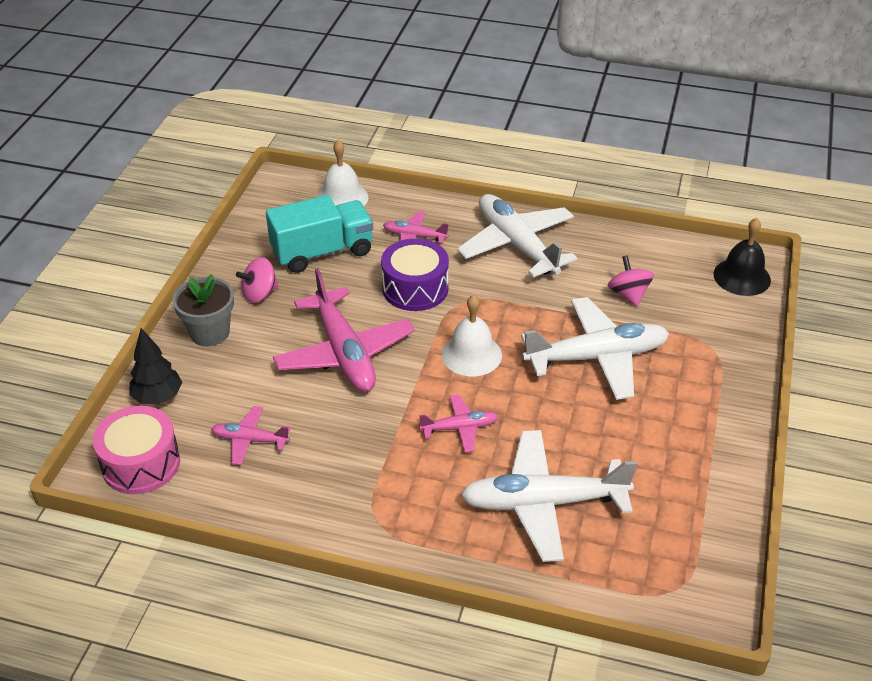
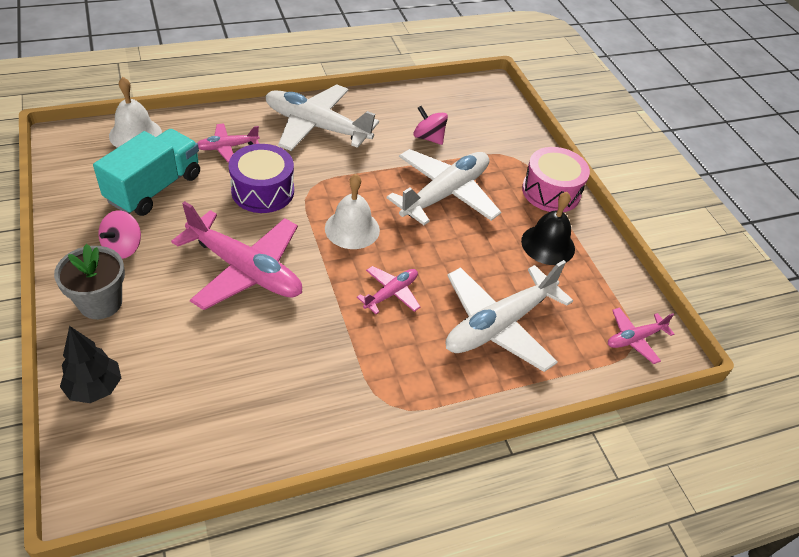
camera: 40 degrees left, 5 degrees up
pink drum [93,406,180,494] -> pink drum moved to [522,147,590,212]
pink plane [211,406,291,465] -> pink plane moved to [608,307,674,364]
black bell [714,218,771,296] -> black bell moved to [521,192,575,265]

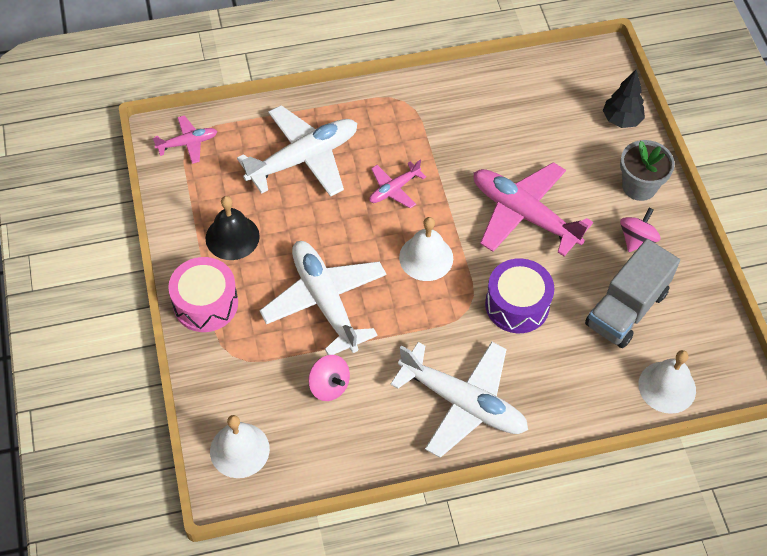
camera: 170 degrees left, 10 degrees up
turquoise truck [93,129,200,216] -> grey truck [585,239,680,348]
pink plane [197,123,260,163] -> none
white plane [386,149,501,225] -> white plane turned 105 degrees clockwise [260,241,387,355]
none -> white bell [210,415,270,478]

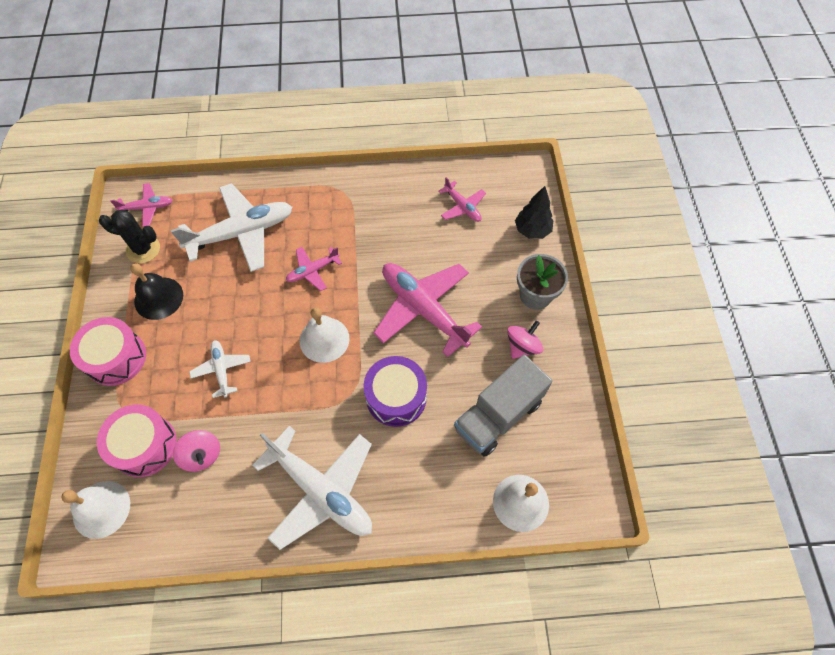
camera: 10 degrees right, 5 degrees up
white plane [260,241,387,355] -> white plane [189,340,251,398], size x0.50
none -> pink drum [97,405,177,477]
none -> black cactus [99,209,160,263]
none -> pink plane [439,177,486,222]

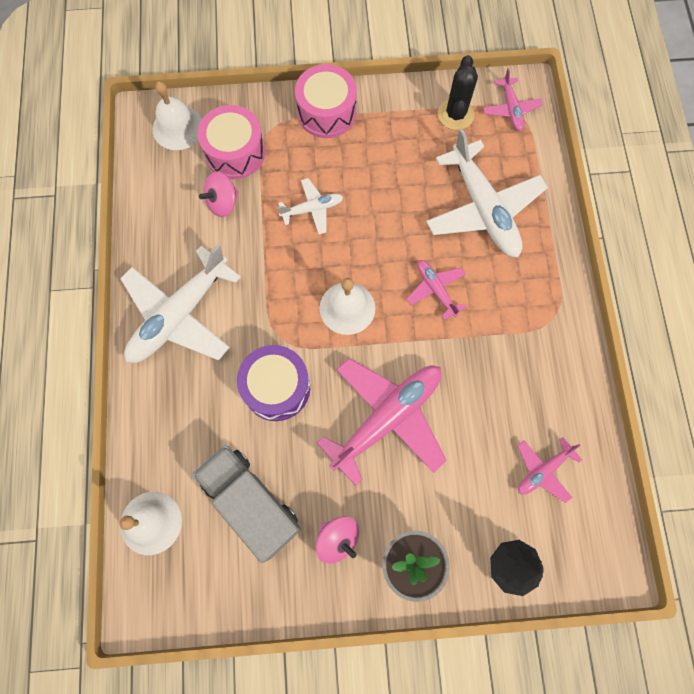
camera: 90 degrees right, 10 degrees up
black bell [130,263,183,320] -> none

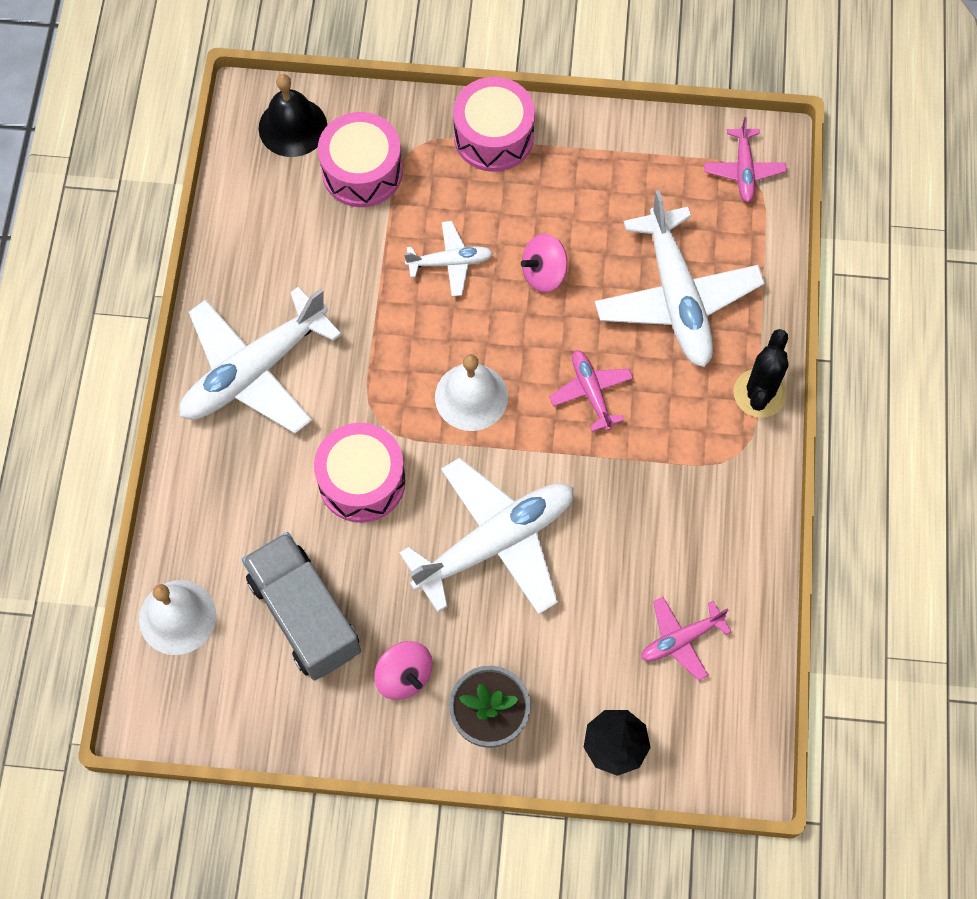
camera: 10 degrees right, 5 degrees down
white bell [153,81,202,150] -> black bell [259,74,327,157]
pink spinning top [199,172,239,217] -> pink spinning top moved to [521,234,568,293]
purple drum [237,345,310,421] -> pink drum [314,423,406,523]
pink plane [317,358,447,486] -> white plane [399,458,574,615]
black cactus [438,55,478,130] -> black cactus moved to [733,329,789,418]

